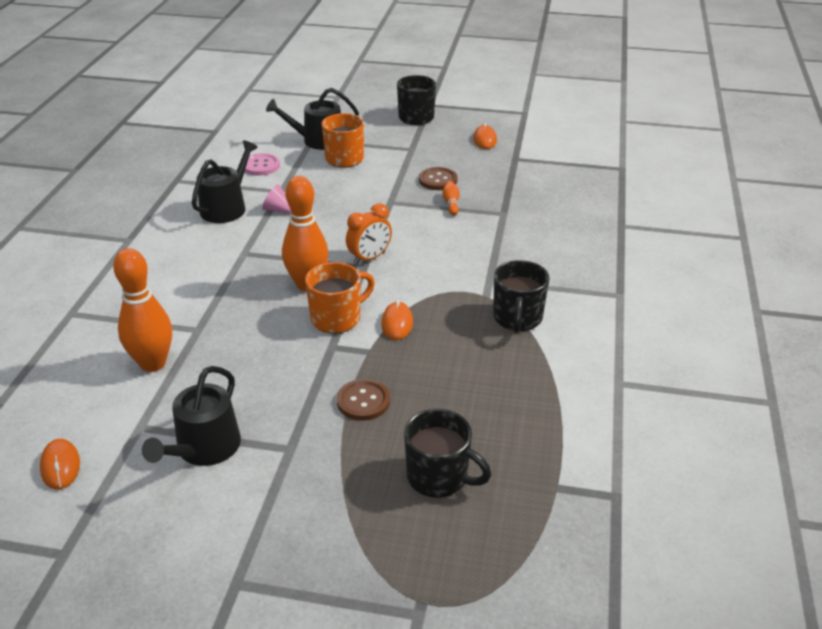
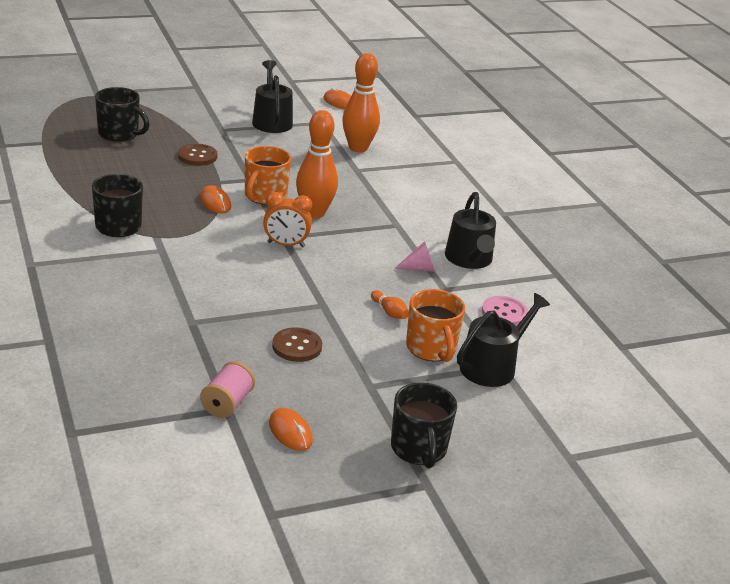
camera: 145 degrees right, 5 degrees down
orange clock [346,203,392,265] -> orange clock turned 105 degrees counterclockwise [263,192,312,247]
black mug [404,409,491,498] -> black mug turned 150 degrees counterclockwise [95,87,149,142]
orange bowling pin [442,181,460,215] -> orange bowling pin moved to [371,290,409,319]
none -> pink spool [200,361,255,418]

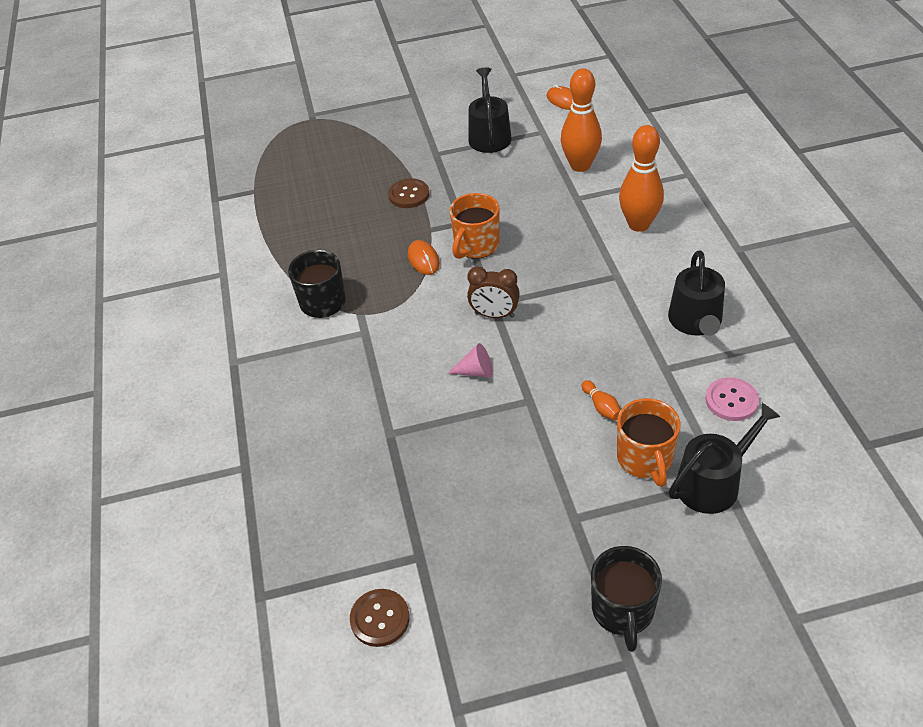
camera: 15 degrees right, 15 degrees up
black mug [95,87,149,142] -> none
pink spool [200,361,255,418] -> none
orange clock [263,192,312,247] -> brown clock [467,266,520,318]
orange mouse [269,408,313,451] -> none
brown button [272,327,322,362] -> brown button moved to [350,589,410,647]
orange bowling pin [296,110,338,218] -> orange bowling pin moved to [619,125,664,232]
pink cone [394,241,435,272] -> pink cone moved to [448,343,493,378]

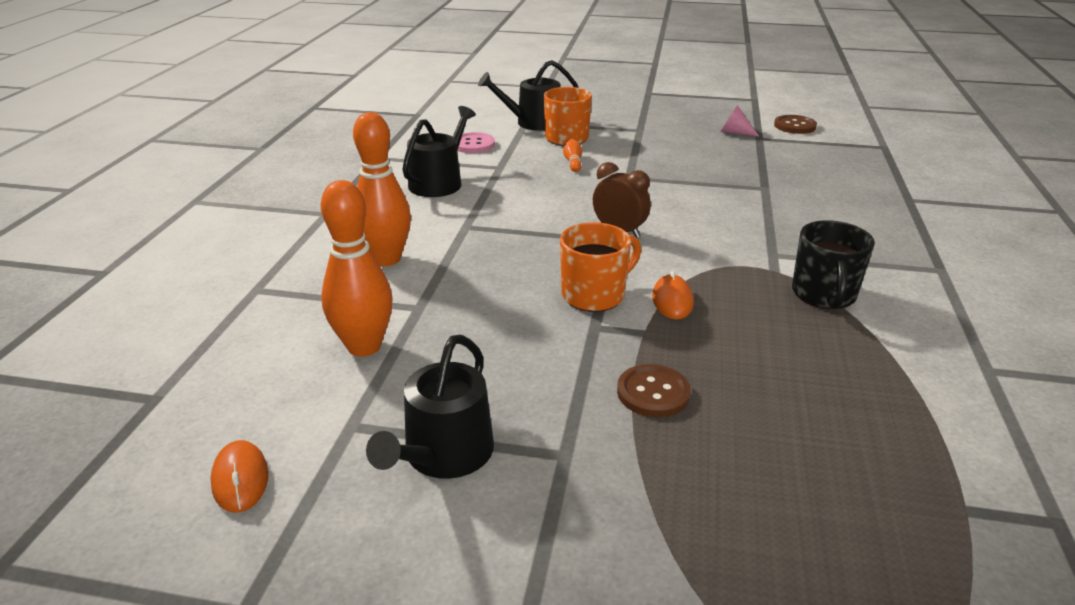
camera: 160 degrees left, 15 degrees down
pink cone [448,343,493,378] -> pink cone moved to [721,105,759,137]
black mug [591,546,662,652] -> none

